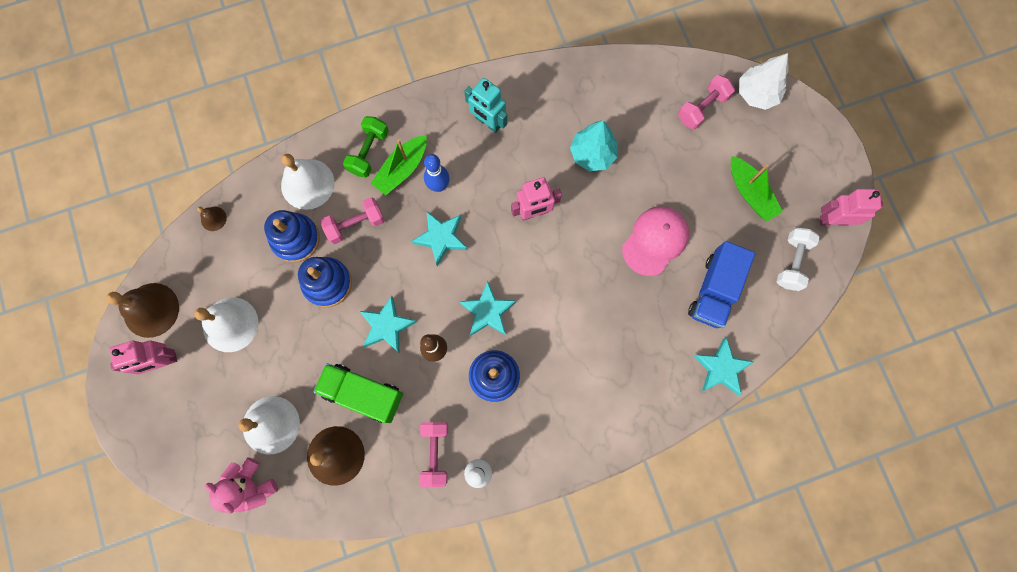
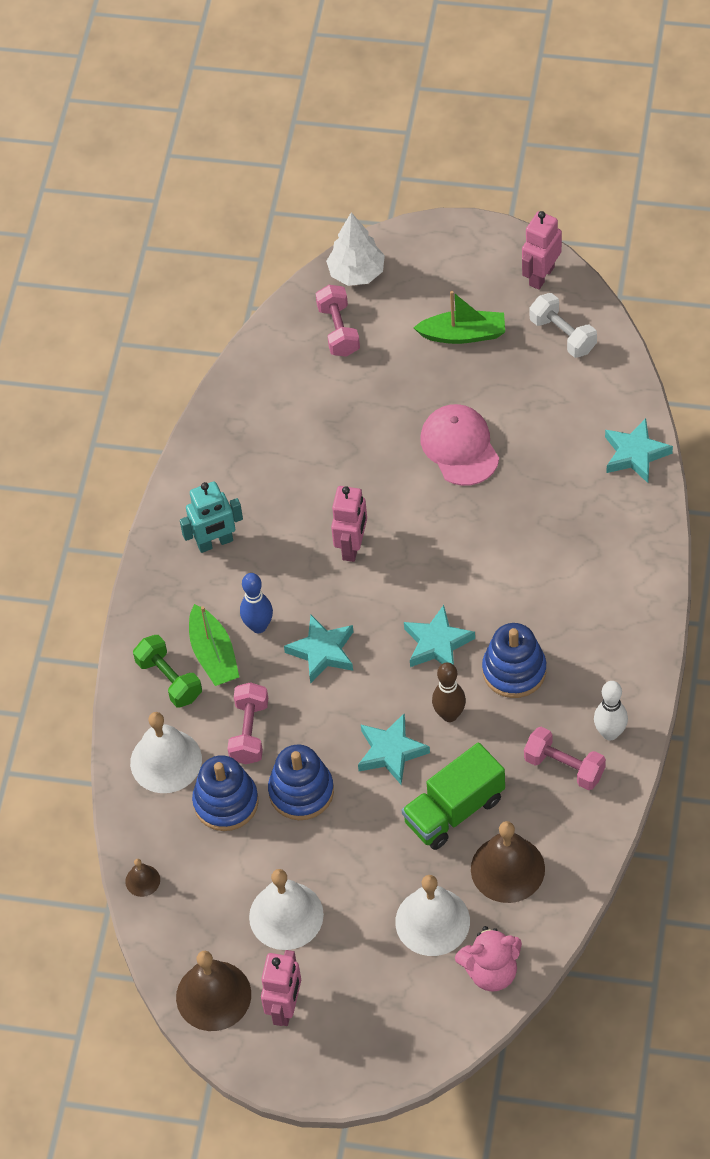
camera: 55 degrees left, 20 degrees down
turquoise tree [570,120,618,171] -> none
blue truck [688,241,755,328] -> none

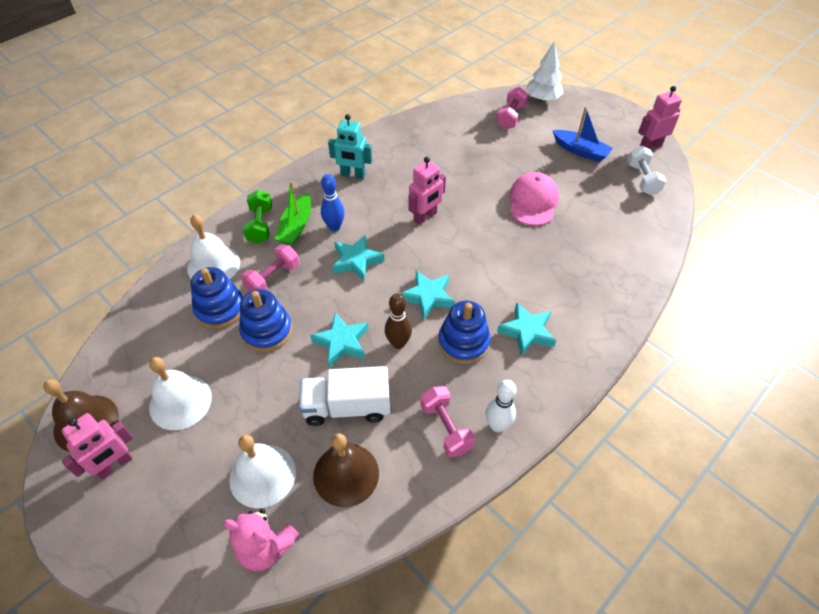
camera: 30 degrees right, 5 degrees down
brown bell [125,859,160,897] -> none
green truck [402,743,505,850] -> white truck [299,366,390,426]
green boat [413,291,505,344] -> blue boat [552,107,613,162]
turquoise star [605,418,673,483] -> turquoise star moved to [497,302,556,356]

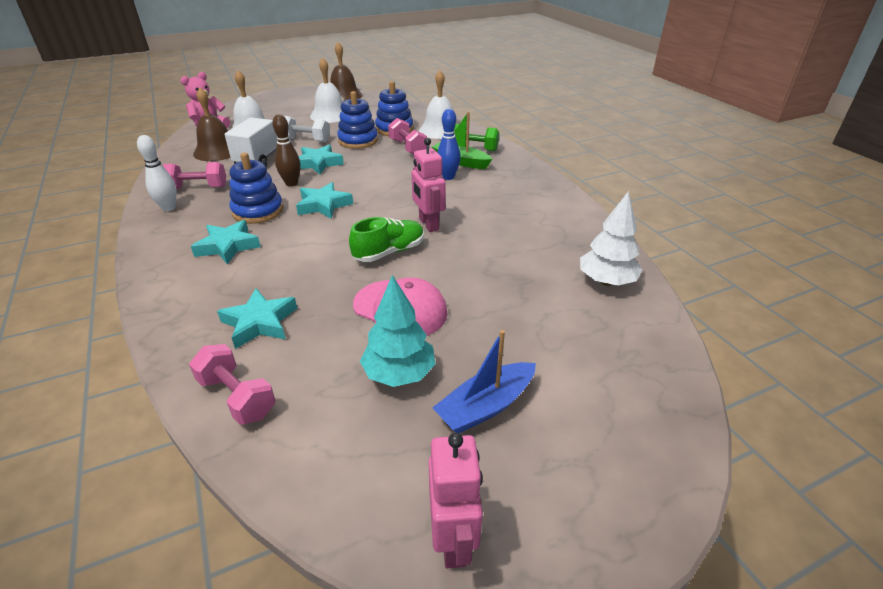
camera: 110 degrees right, 15 degrees down
pink robot [61,413,133,480] -> none
turquoise robot [328,114,372,179] -> none
turquoise star [332,235,384,281] -> turquoise star moved to [217,289,297,349]
pink dumbbell [496,87,528,129] -> pink dumbbell moved to [189,344,276,425]
white tree [526,41,564,102] -> white tree moved to [580,191,642,286]
white dumbbell [627,146,666,195] -> white dumbbell moved to [284,116,330,142]
none -> green shoe [349,217,424,262]
none -> turquoise tree [360,275,435,387]

